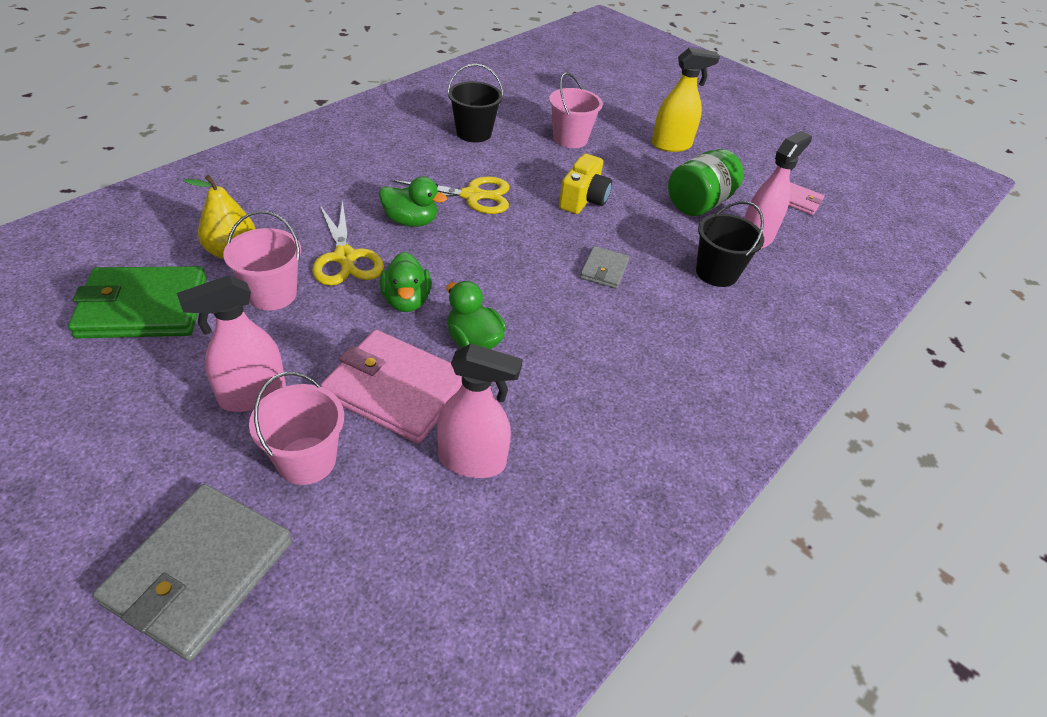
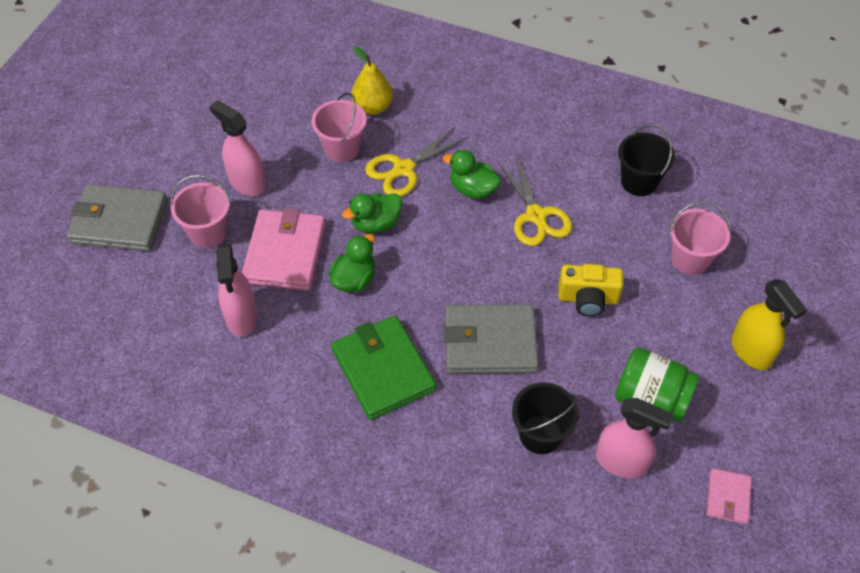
camera: 75 degrees right, 10 degrees up
green wallet [68,266,207,338] -> green wallet moved to [331,316,436,420]
green duck [379,176,447,227] -> green duck turned 120 degrees clockwise [443,150,501,199]
grey wallet [580,246,630,289] -> grey wallet [443,304,539,374], size x1.97

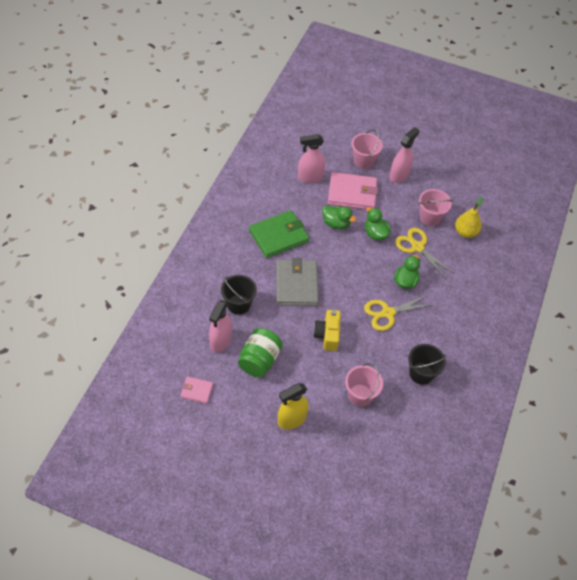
camera: 85 degrees right, 0 degrees up
grey wallet [67,184,168,251] -> none

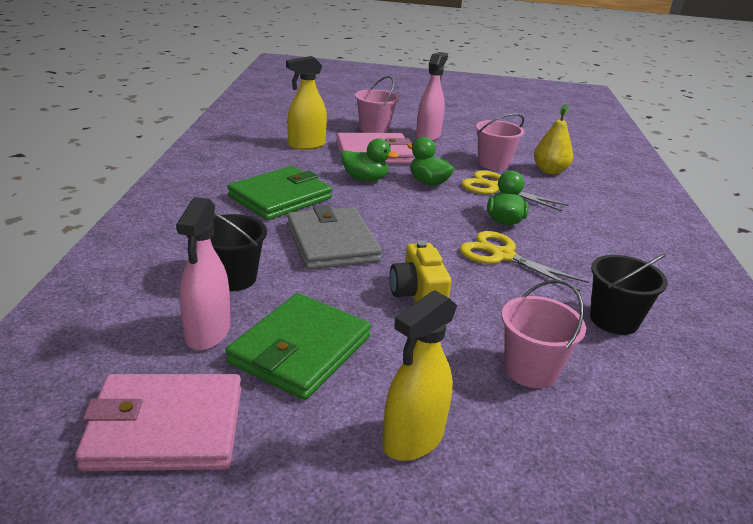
camera: 15 degrees left, 25 degrees down
pink wallet [180,377,213,404] -> pink wallet [75,374,241,471], size x1.97
green jar [238,328,283,377] -> green wallet [226,293,371,400]
pink spray bottle [298,134,325,183] -> yellow spray bottle [286,56,327,150]
yellow scissors [364,295,435,331] -> yellow scissors turned 75 degrees clockwise [460,231,589,292]

